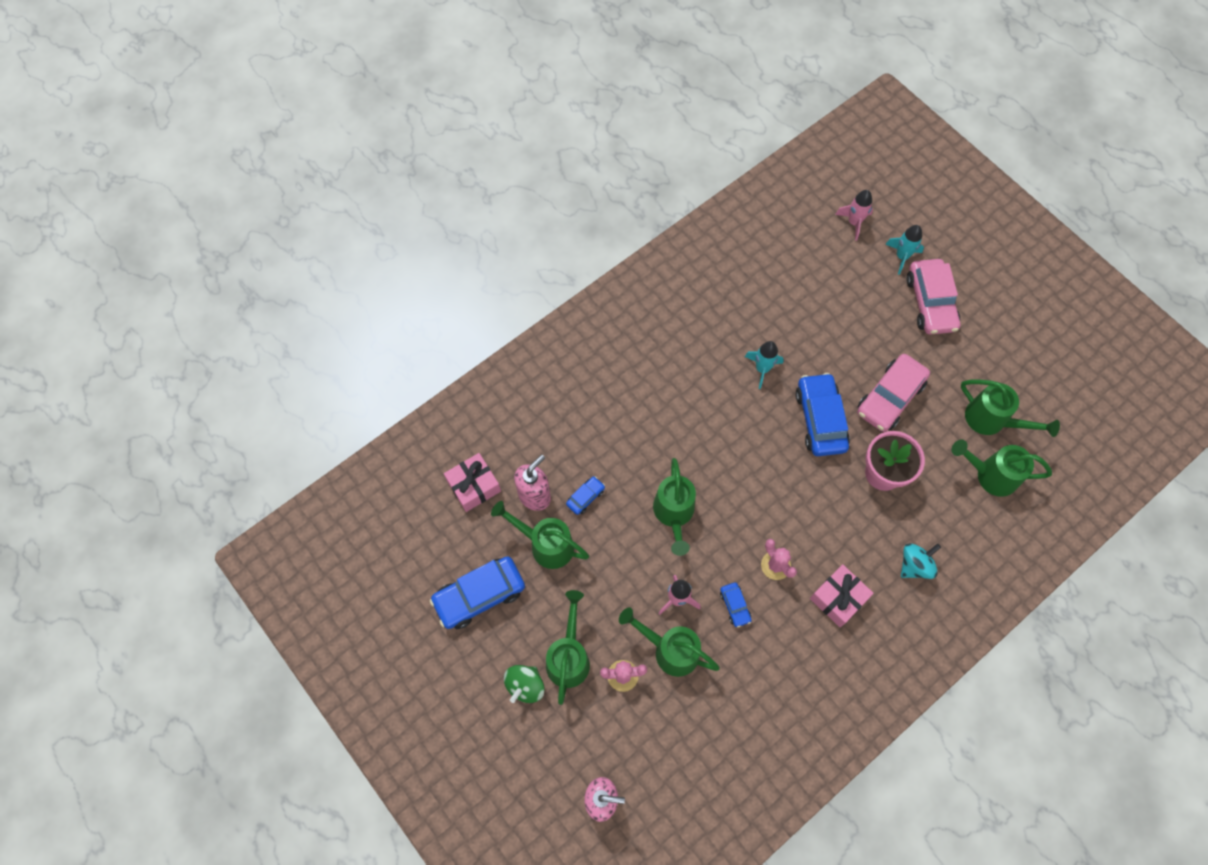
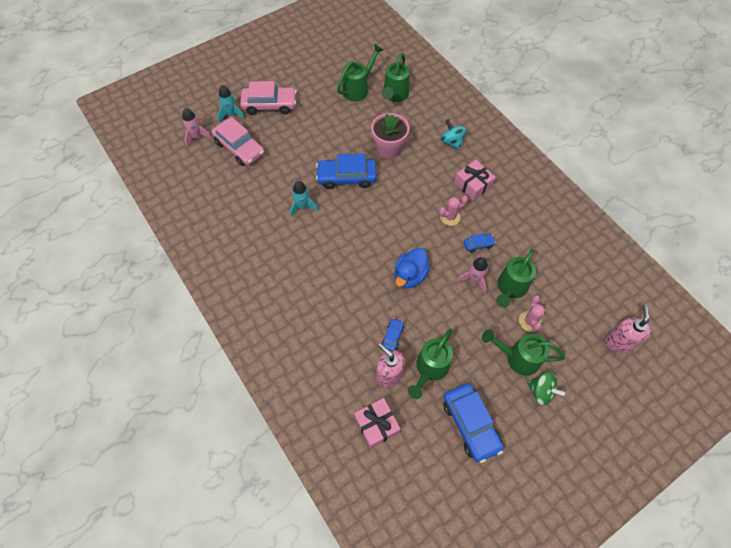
camera: 85 degrees left, 5 degrees down
blue car [566,476,605,515] -> blue car turned 60 degrees clockwise [382,318,404,350]
green watering can [653,458,696,556] -> blue duck [394,248,430,288]
pink car [857,354,930,432] -> pink car moved to [211,117,264,166]

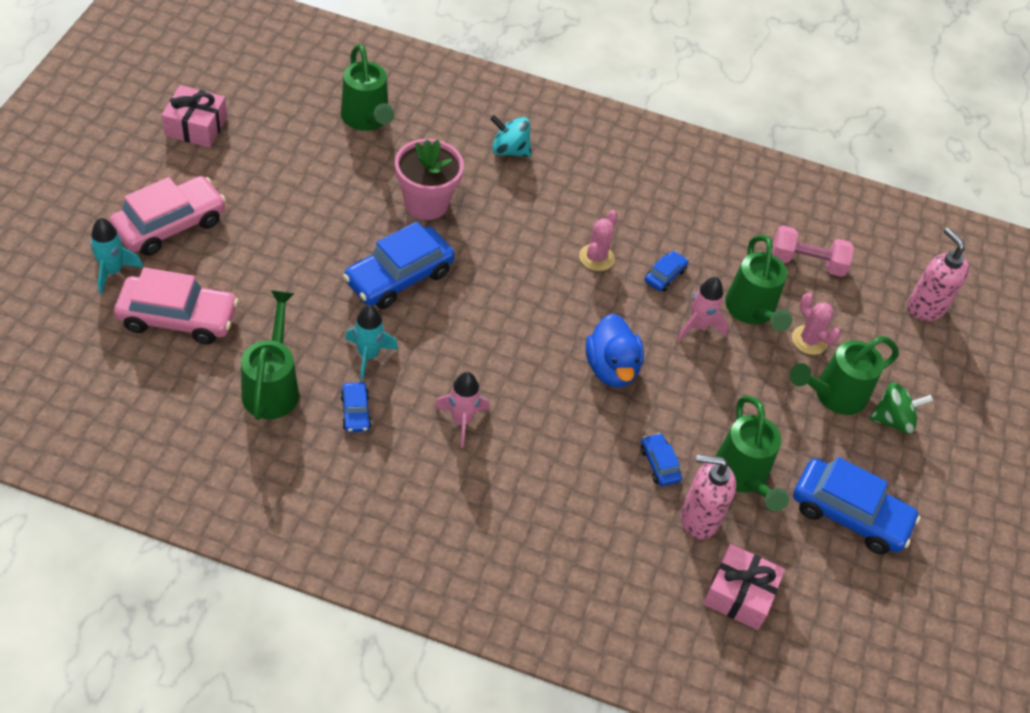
camera: 45 degrees left, 10 degrees down
pink rocket [182,108,212,147] -> pink rocket moved to [434,372,489,448]
green watering can [337,44,383,101] -> green watering can moved to [241,290,299,420]
pink gift [454,160,496,201] -> pink gift moved to [161,85,227,148]
none -> blue car [340,382,371,433]
none -> pink dumbbell [772,226,854,277]

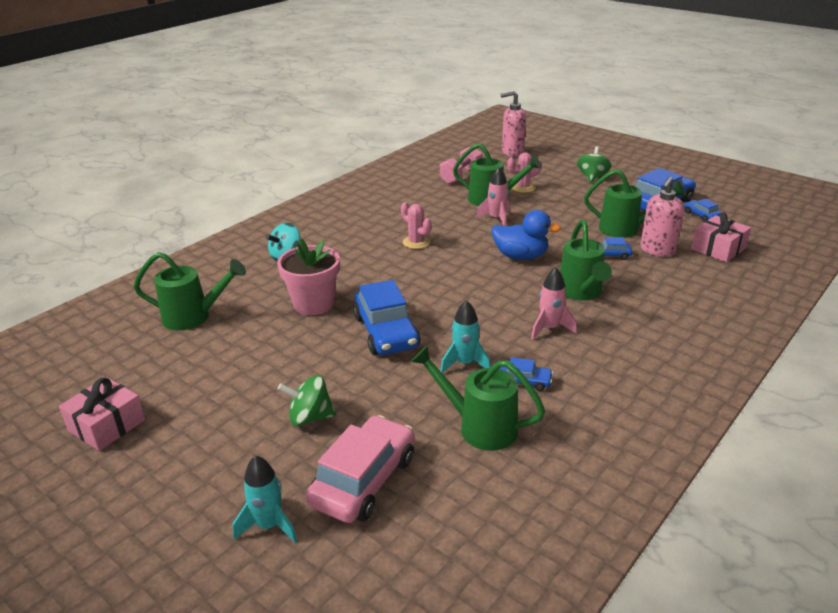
camera: 60 degrees left, 20 degrees down
pink car [109,176,226,256] -> none
blue car [645,251,688,292] -> blue car moved to [684,199,721,222]
green watering can [790,336,899,415] -> green watering can moved to [560,219,612,300]
none -> green spinning top [278,375,336,426]

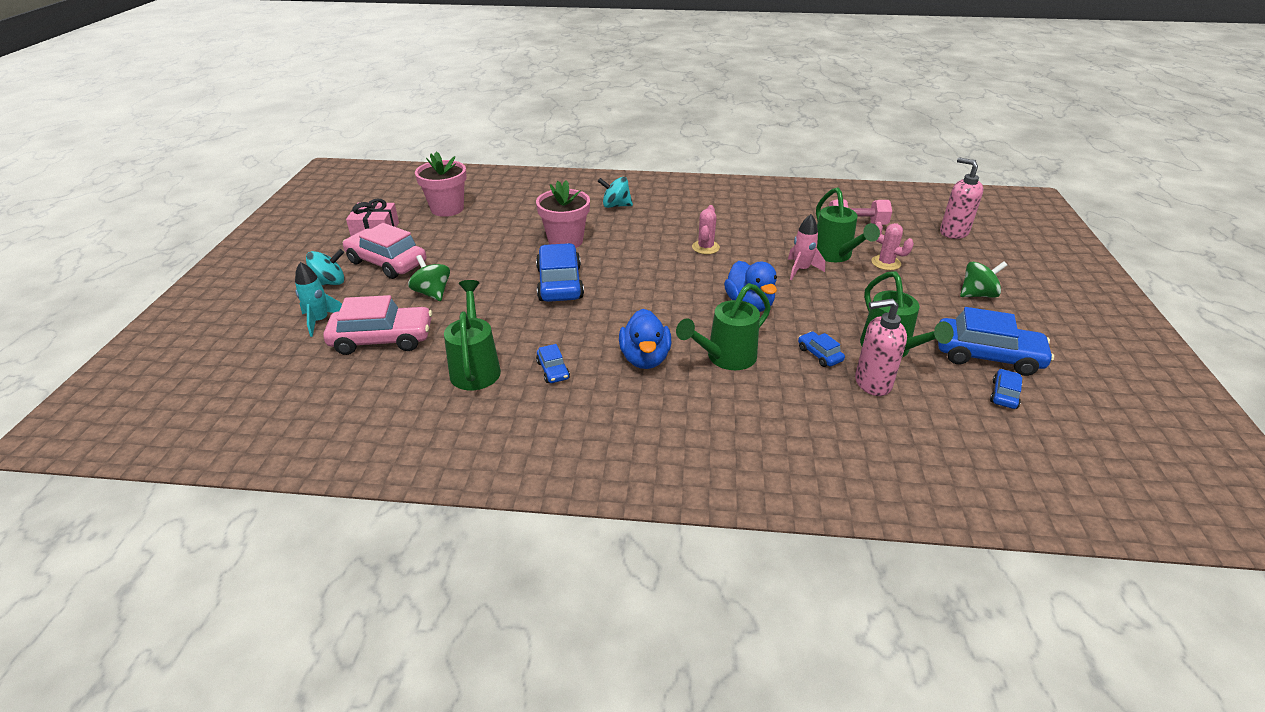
camera: 55 degrees right, 5 degrees up
green watering can [134,252,246,331] -> none
blue car [353,280,420,355] -> blue car turned 135 degrees clockwise [536,243,584,302]
turquoise rocket [441,300,491,373] -> none
pink rocket [531,267,577,339] -> blue duck [619,309,671,369]
pink gift [691,213,751,262] -> none
none -> turquoise spinning top [306,249,345,285]
none -> pink car [342,223,426,279]
none -> pink flower pot [415,152,467,217]

